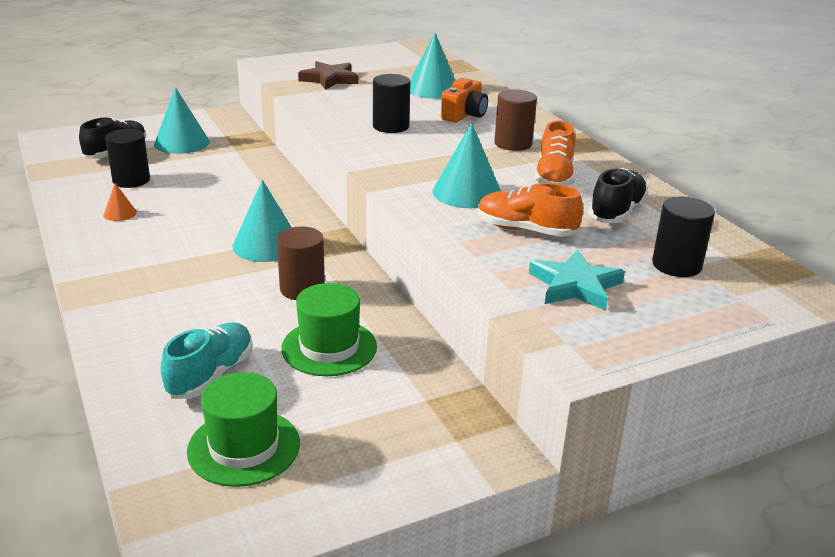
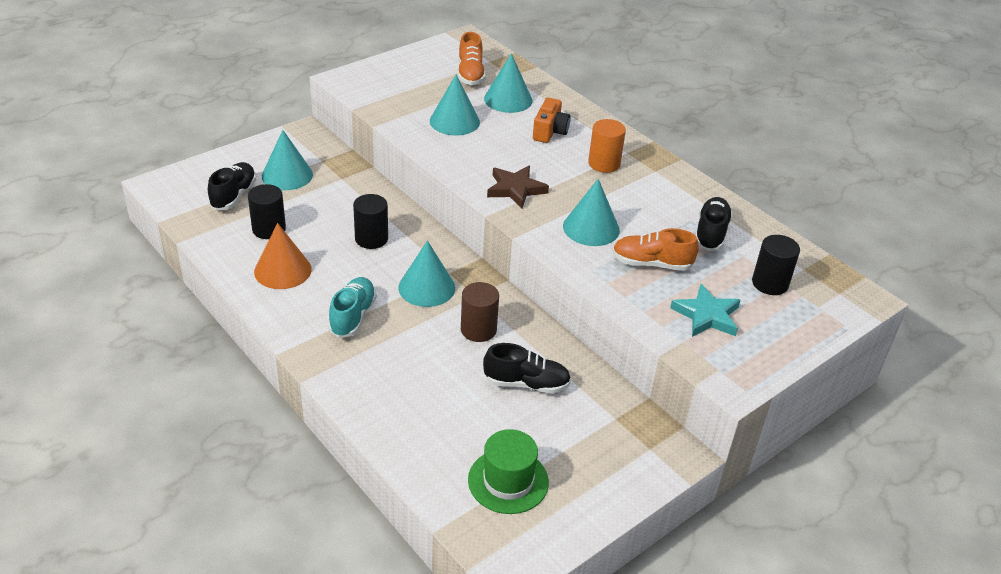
camera: 15 degrees left, 10 degrees up
orange cone [103,183,137,221] -> orange cone [254,223,312,289], size x1.99
turquoise shoe [161,322,253,399] -> turquoise shoe moved to [328,277,377,338]
green hat [281,283,377,376] -> black shoe [483,343,571,394]
brown star [298,61,359,90] -> brown star moved to [487,166,549,208]
black cylinder [373,74,410,133] -> black cylinder moved to [353,194,388,249]
brown cylinder [494,89,537,151] -> orange cylinder [588,119,626,173]
orange shoe [534,121,575,186] -> orange shoe moved to [458,32,486,85]
none -> turquoise cone [430,75,480,136]

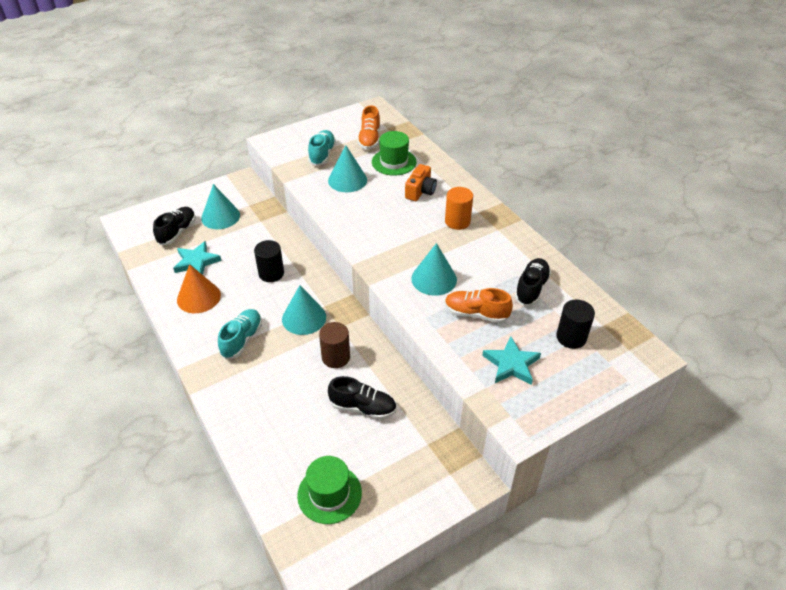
camera: 10 degrees right, 5 degrees up
black cylinder [248,184,286,239] -> turquoise star [173,241,221,275]
turquoise cone [484,53,532,113] -> green hat [372,131,416,176]
brown star [487,166,549,208] -> none
none -> turquoise shoe [308,130,336,166]

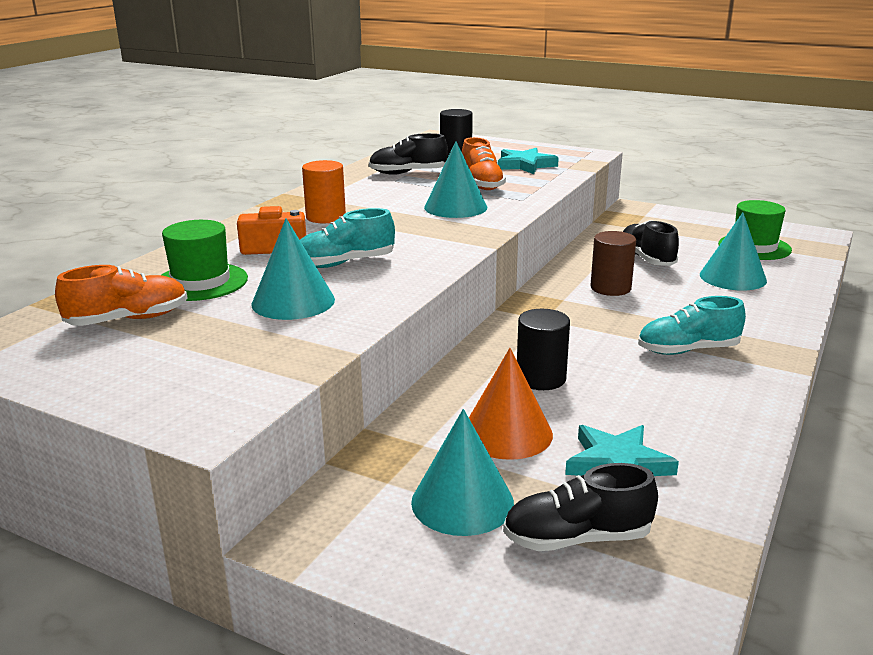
camera: 120 degrees left, 20 degrees down
orange cone [177,264,221,313] -> orange cone moved to [469,348,553,460]
turquoise cone [282,285,326,335] -> turquoise cone moved to [700,213,767,291]
turquoise shoe [308,130,336,166] -> turquoise shoe moved to [300,208,395,268]

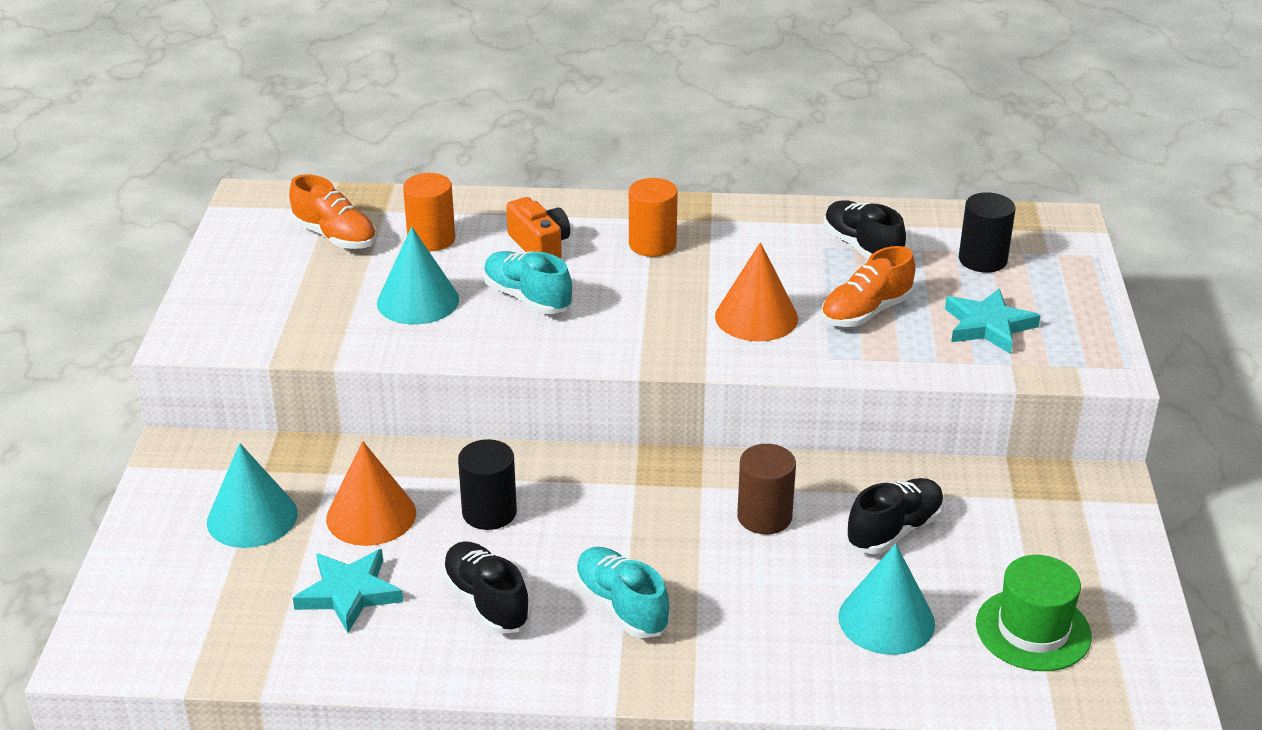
camera: 65 degrees right, 10 degrees up
green hat [162,220,248,301] -> orange cylinder [403,173,455,251]
turquoise cone [424,141,487,218] -> orange cone [715,242,798,341]
black shoe [503,463,658,551] -> black shoe moved to [442,541,531,634]

